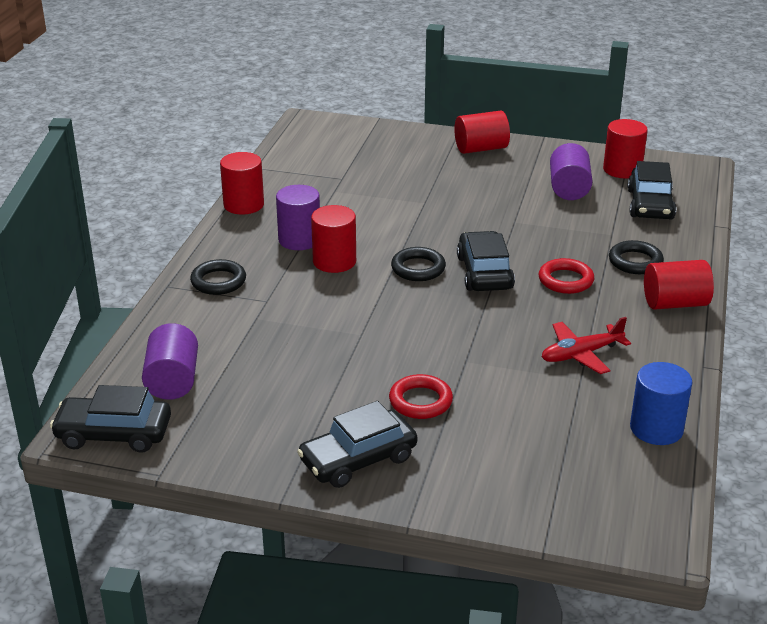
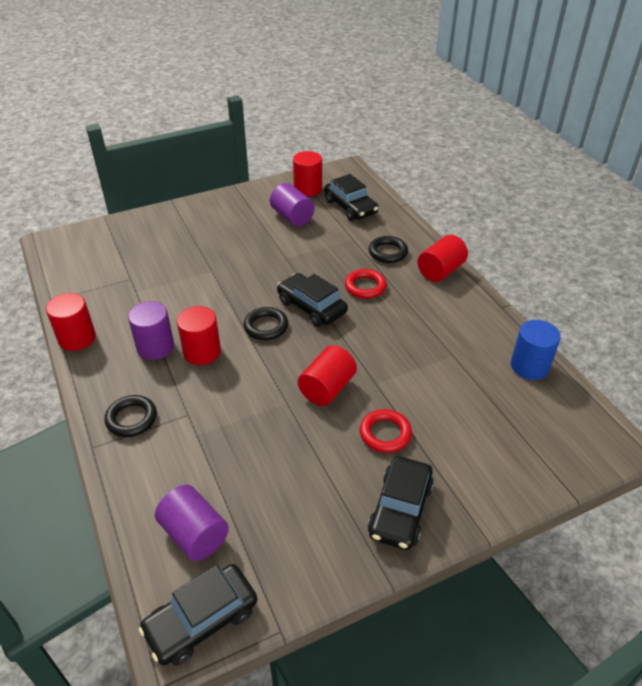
camera: 40 degrees left, 10 degrees up
red cylinder [454,111,510,154] -> red cylinder moved to [298,345,357,406]
red plane [542,317,631,374] -> none

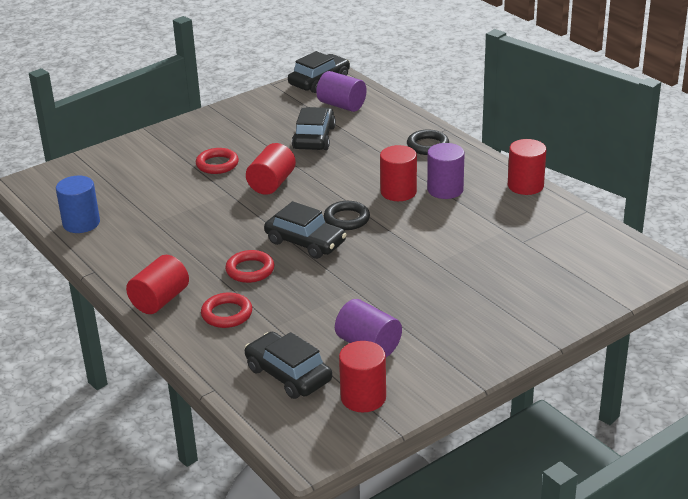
camera: 170 degrees right, 10 degrees down
black car [368,456,434,550] -> black car moved to [292,107,336,150]
black ring [369,236,408,263] -> red ring [201,292,252,328]

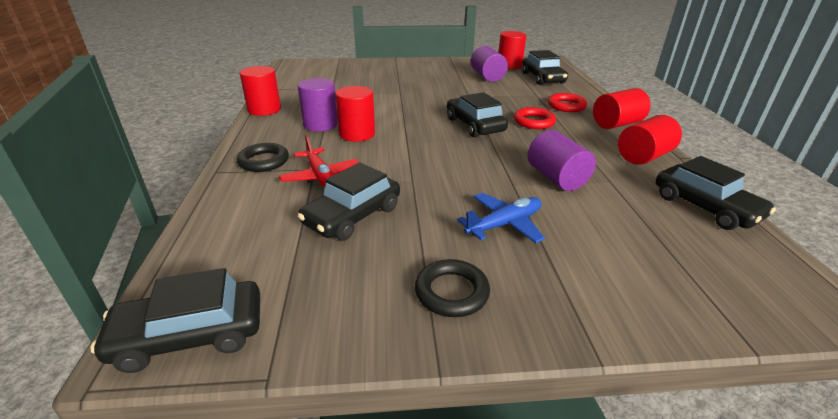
camera: 150 degrees left, 0 degrees up
blue cylinder [56,176,100,233] -> black car [655,156,776,230]
red ring [196,148,239,174] -> blue plane [457,193,545,243]
red cylinder [246,143,296,195] -> red cylinder moved to [618,115,682,165]
purple cylinder [316,71,367,112] -> purple cylinder moved to [528,130,596,191]
black ring [324,201,370,230] -> black ring moved to [415,259,490,317]
none -> red plane [279,135,359,188]

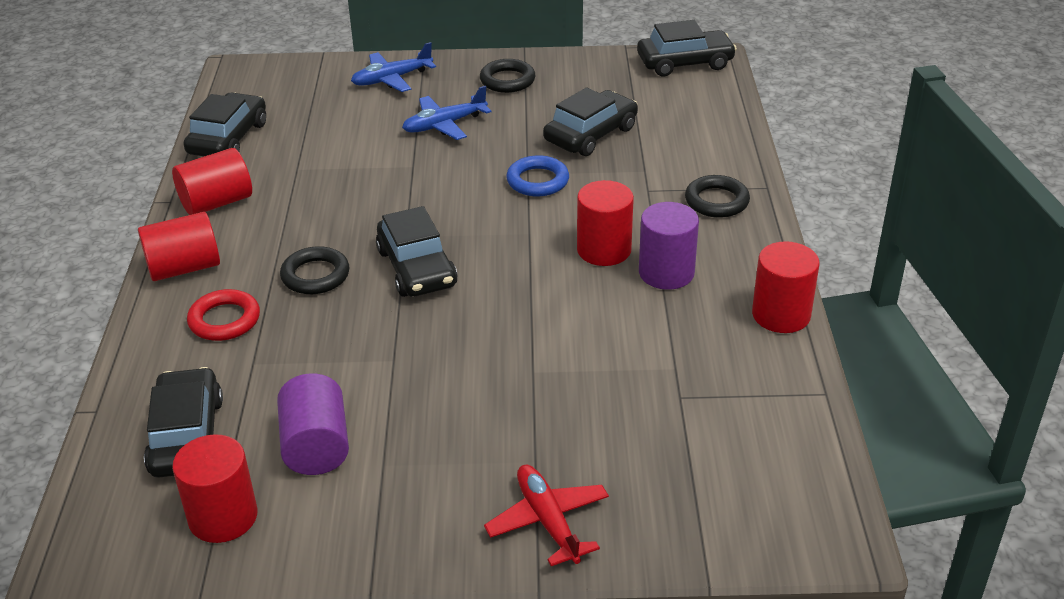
camera: 175 degrees left, 5 degrees up
red plane [279,135,359,188] -> red plane moved to [484,464,609,566]
red ring [514,107,556,129] -> black ring [280,246,349,294]
purple cylinder [528,130,596,191] -> none
black car [655,156,776,230] -> black car turned 45 degrees clockwise [183,92,266,156]
none -> blue plane [351,42,436,92]
none -> blue ring [506,155,569,196]

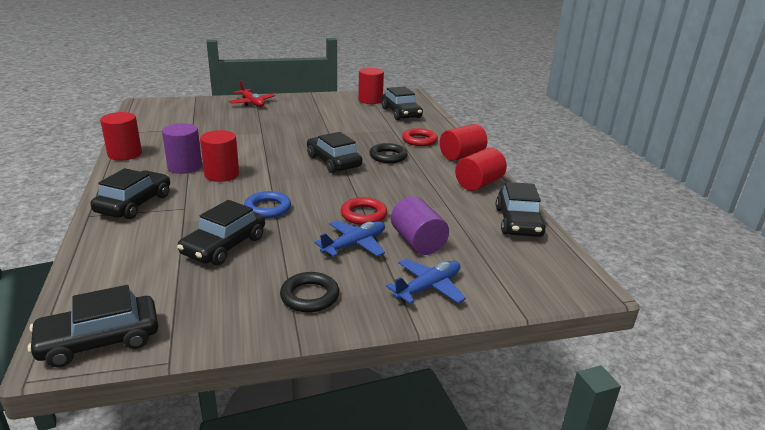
camera: 165 degrees right, 10 degrees down
purple cylinder [277,373,349,475] -> purple cylinder moved to [391,196,449,255]
black ring [685,175,750,218] -> black car [90,168,170,219]
none -> red ring [341,197,387,225]

